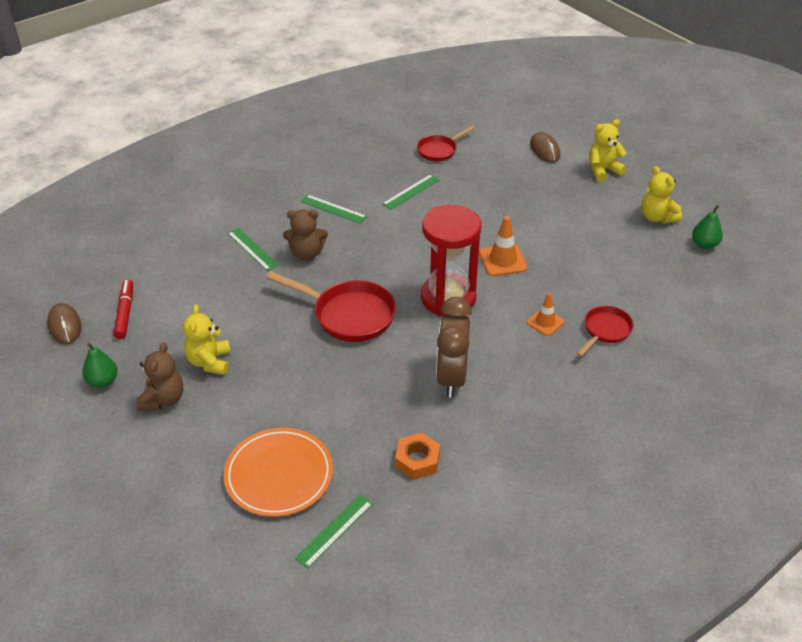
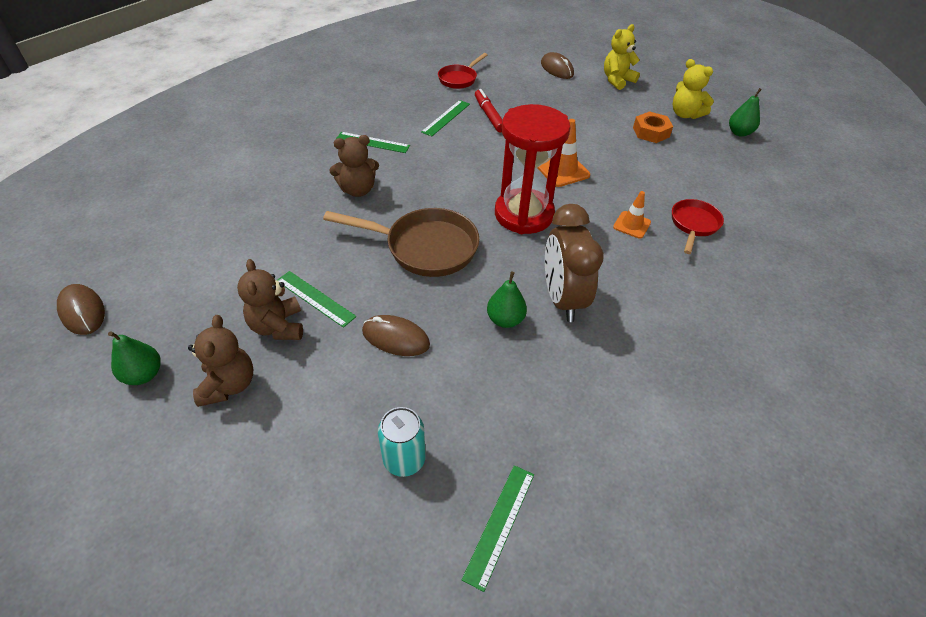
camera: 15 degrees left, 5 degrees up
red marker [114,279,133,339] -> red marker moved to [475,89,502,133]
yellow teddy bear [183,304,230,375] -> brown teddy bear [237,259,303,340]
orange plate [223,428,333,517] -> turquoise can [378,407,426,477]
green ruler [228,228,279,271] -> green ruler moved to [277,271,356,328]
red pan [266,271,396,342] -> brown pan [323,208,479,277]
orange nut [395,432,440,480] -> orange nut moved to [633,111,673,143]
none -> brown mouse [362,315,430,356]
none -> green pear [487,271,527,328]

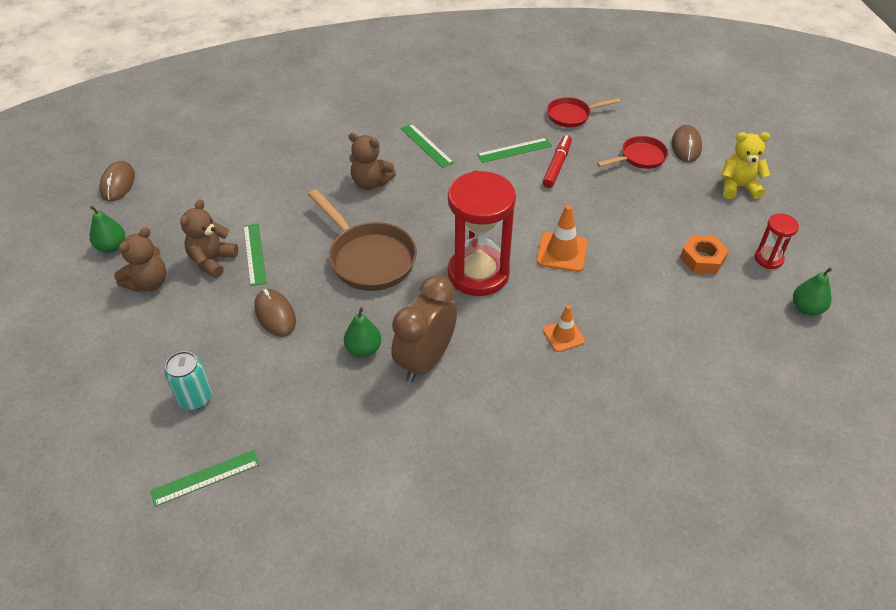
camera: 40 degrees right, 0 degrees up
yellow teddy bear [672,59,714,119] -> red hourglass [755,213,799,269]
red pan [672,199,724,254] -> red pan moved to [597,136,668,169]

